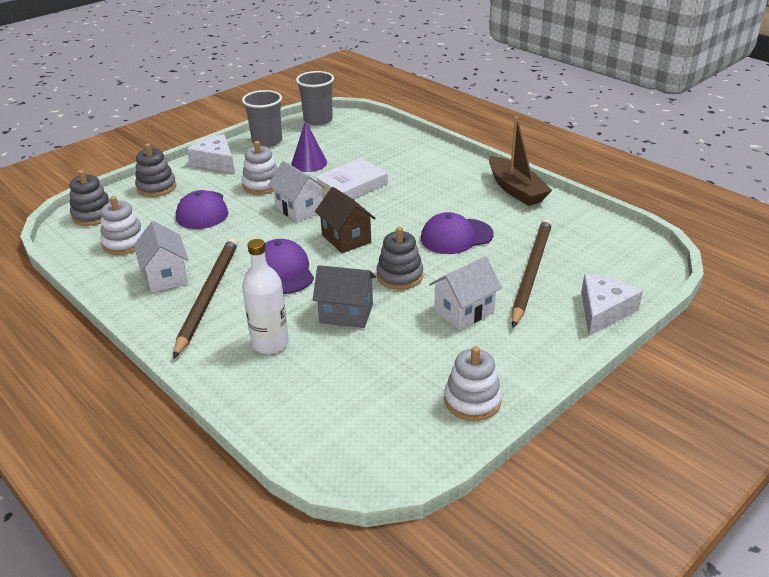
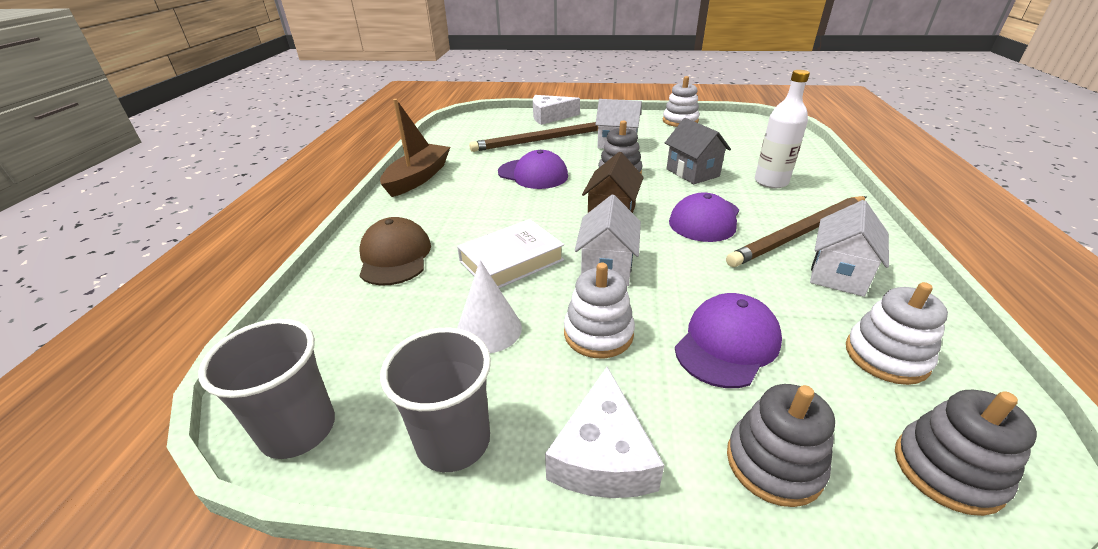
camera: 130 degrees left, 0 degrees up
purple cone [291,120,327,172] -> white cone [457,260,522,353]
white book [315,158,388,199] -> white book turned 45 degrees counterclockwise [457,219,564,288]
none -> brown cap [359,217,431,286]

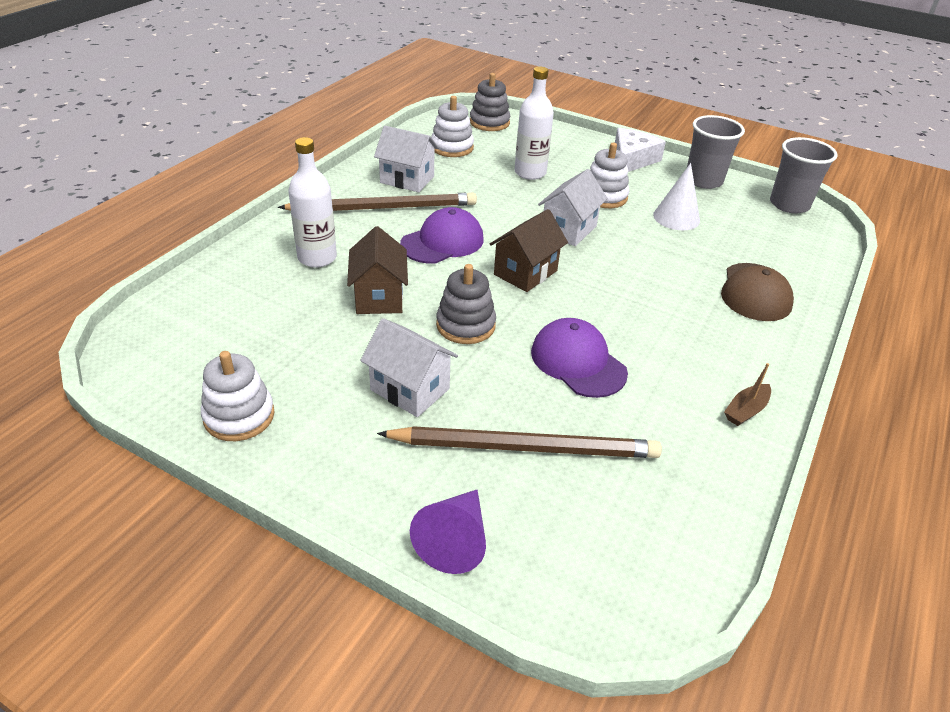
camera: 160 degrees left, 5 degrees up
brown boat [380,99,450,197] -> brown boat [724,363,771,426], size x0.48
white book [457,219,564,288] -> none
white cheese [533,95,580,125] -> purple cone [410,490,486,574]
grey house [665,118,731,184] -> brown house [347,226,408,314]
purple cap [675,293,782,388] -> white bottle [515,67,554,180]
grey stacking toy [727,384,835,507] -> none
white house [810,200,889,297] -> white house turned 60 degrees clockwise [374,126,439,192]

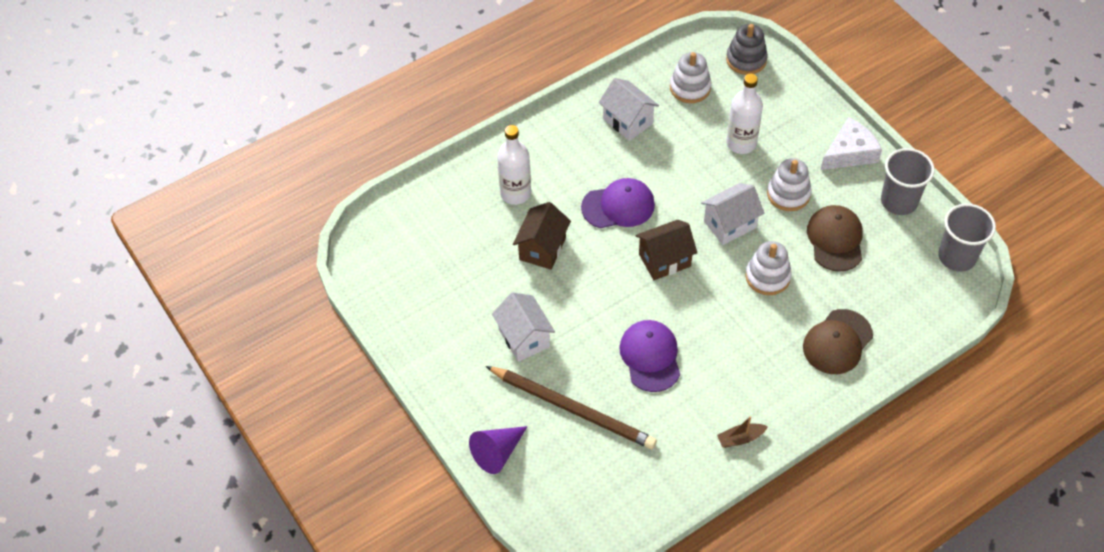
camera: 30 degrees right, 15 degrees up
white stacking toy [201,351,274,441] -> white stacking toy moved to [745,241,792,295]
brown pencil [278,193,477,211] -> none
grey stacking toy [436,264,496,344] -> none
white cone [653,163,700,230] -> brown cap [807,205,863,272]

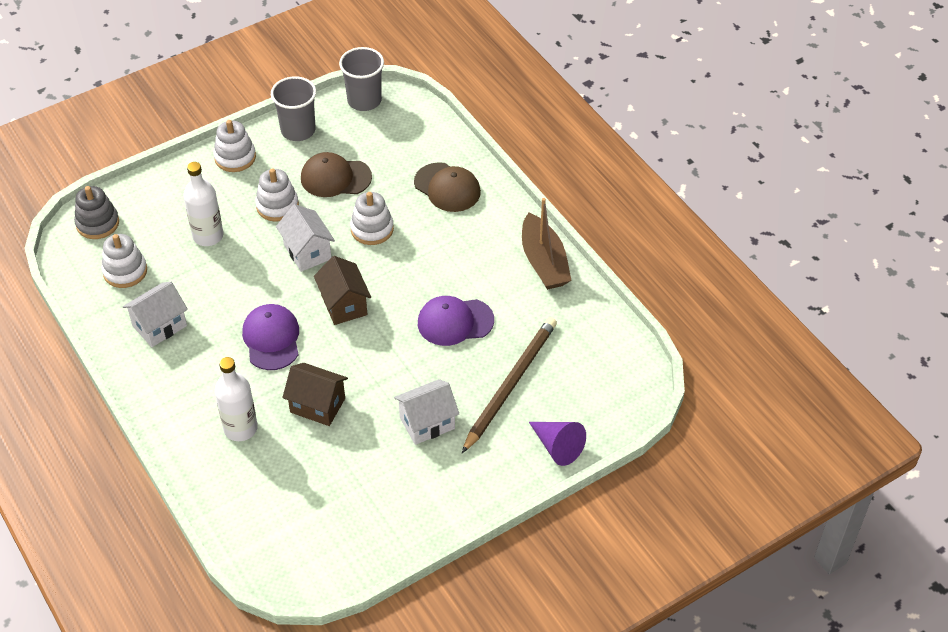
camera: 90 degrees left, 5 degrees down
brown boat [717,416,768,448] -> brown boat [522,198,572,290], size x2.08
white cheese [821,117,882,170] -> white stacking toy [213,120,256,172]

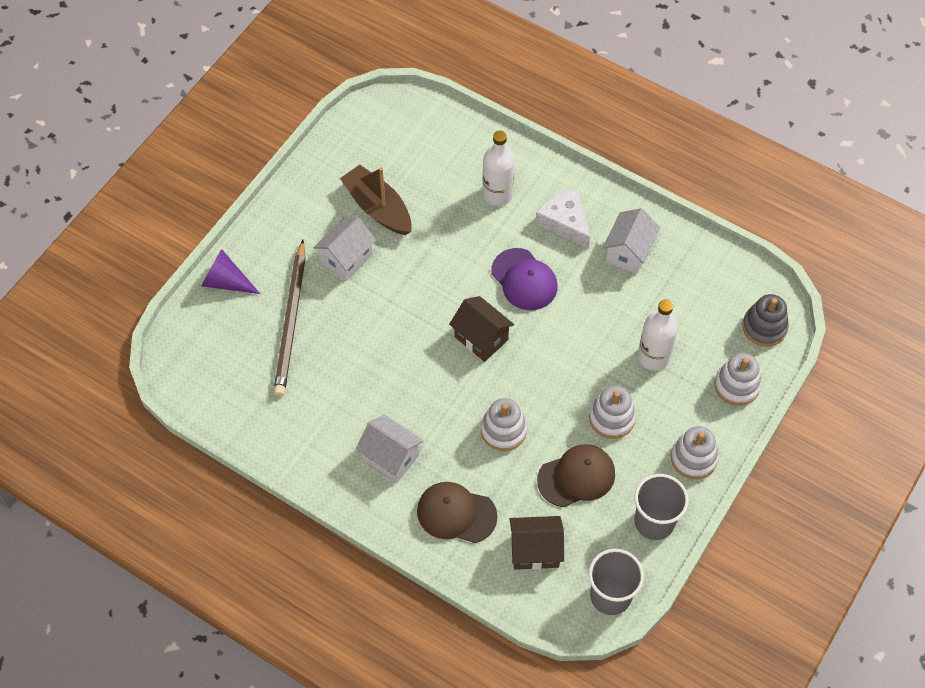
camera: 155 degrees right, 10 degrees up
white stacking toy [101,234,147,288] -> white stacking toy moved to [714,353,761,406]
white house [276,204,335,272] -> white house moved to [356,415,423,482]
brown house [282,363,348,426] -> brown house moved to [510,516,564,570]
purple cap [418,296,494,346] -> none
brown boat [522,198,572,290] -> brown boat moved to [340,165,411,235]
none -> white cheese [535,188,590,249]

